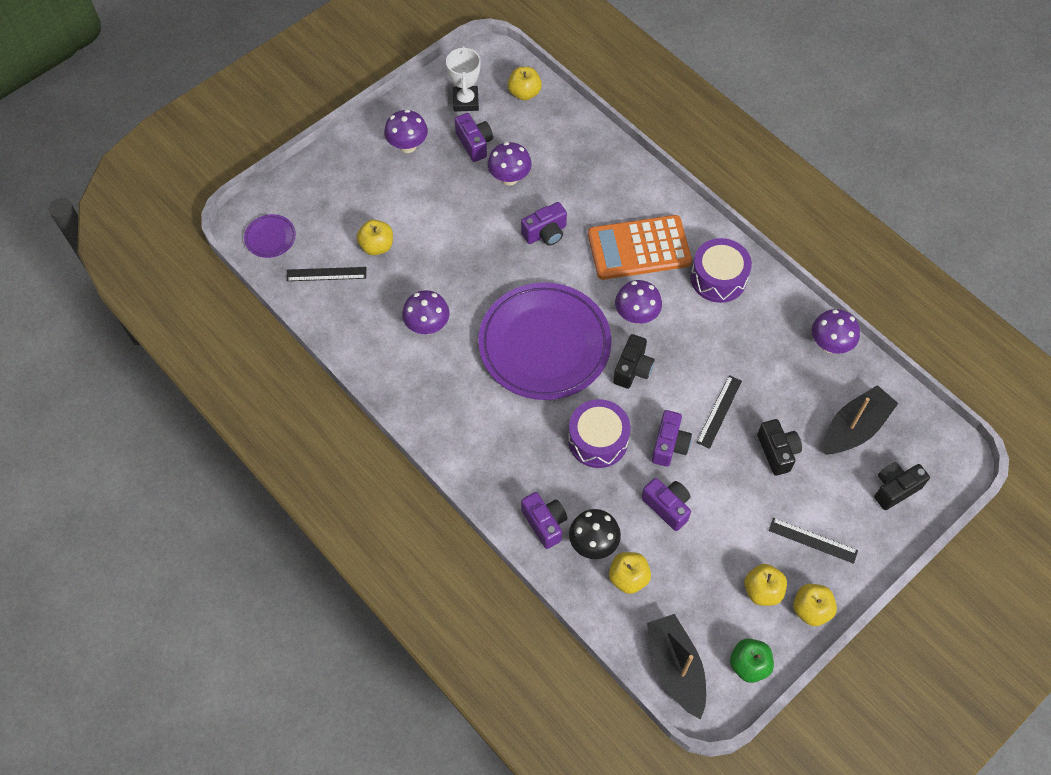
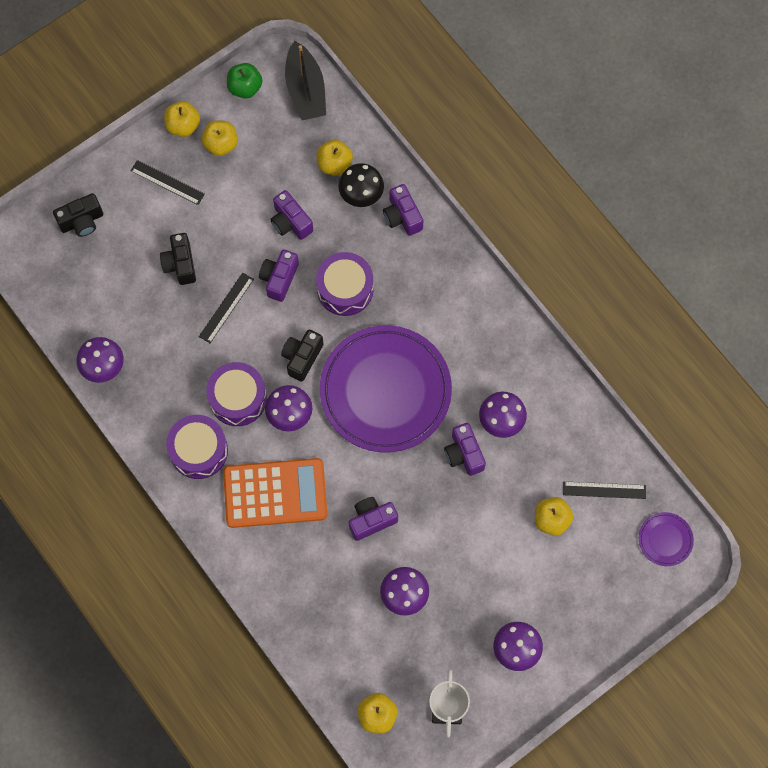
camera: 175 degrees left, 10 degrees up
purple camera [455,113,493,162] -> purple camera moved to [444,423,486,476]
black boat [823,385,898,455] -> none
none -> purple drum [206,362,267,426]

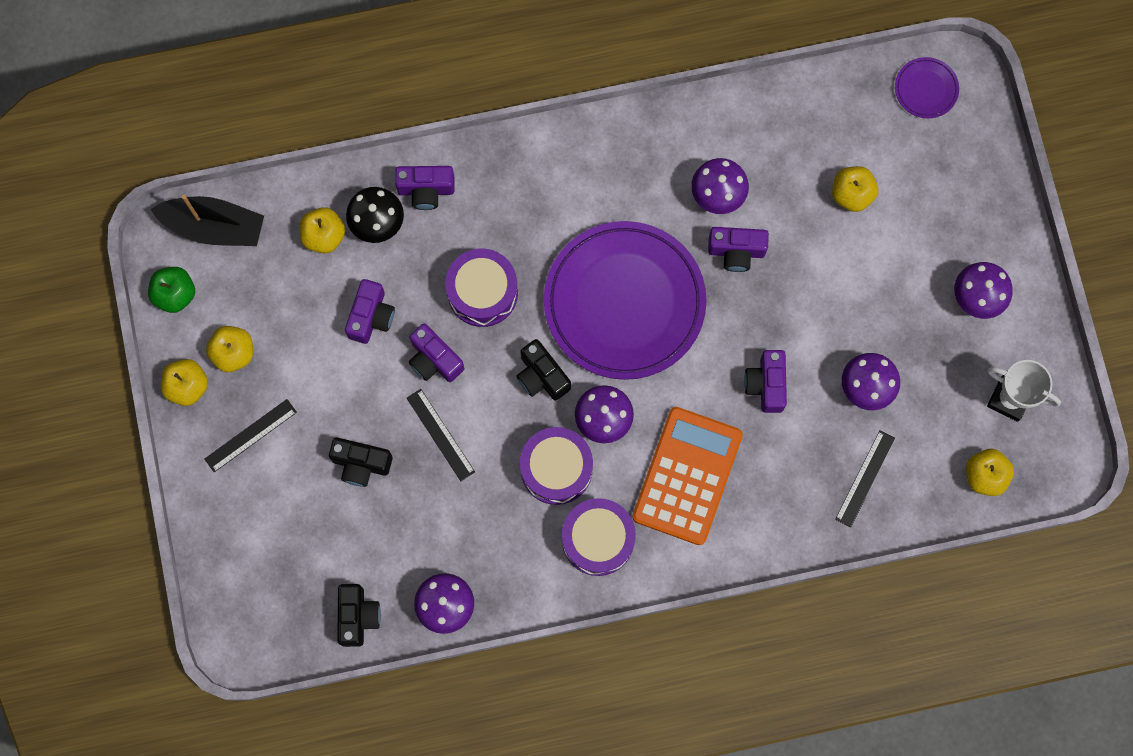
camera: 65 degrees left, 5 degrees up
black camera [53,193,103,237] -> black camera moved to [337,584,381,647]
purple camera [270,190,313,240] -> purple camera turned 60 degrees counterclockwise [345,279,395,344]
black ruler [563,481,646,499] -> black ruler moved to [835,430,895,527]

